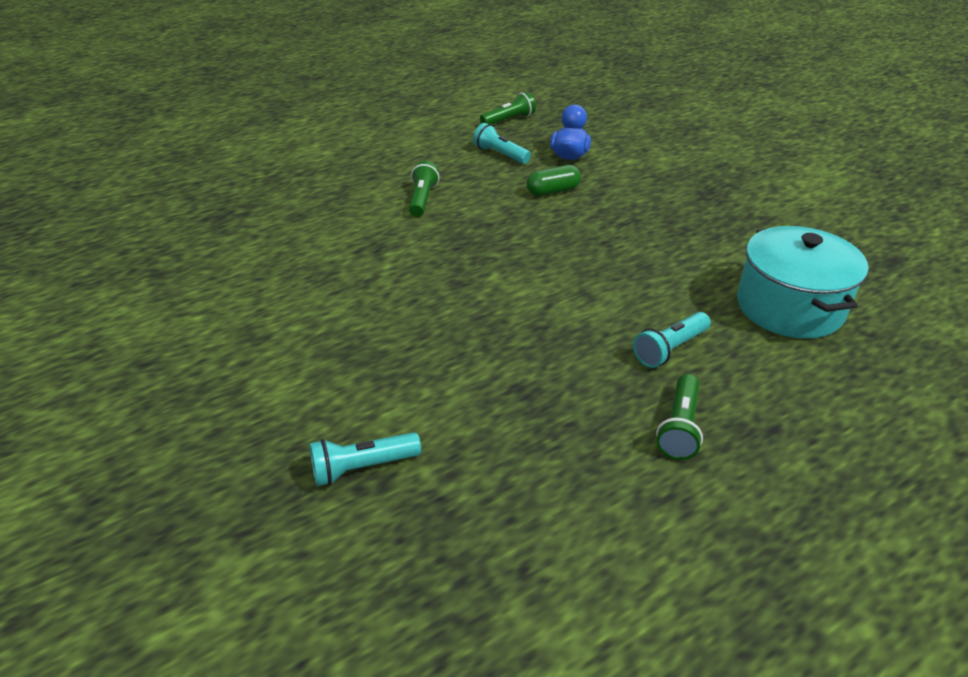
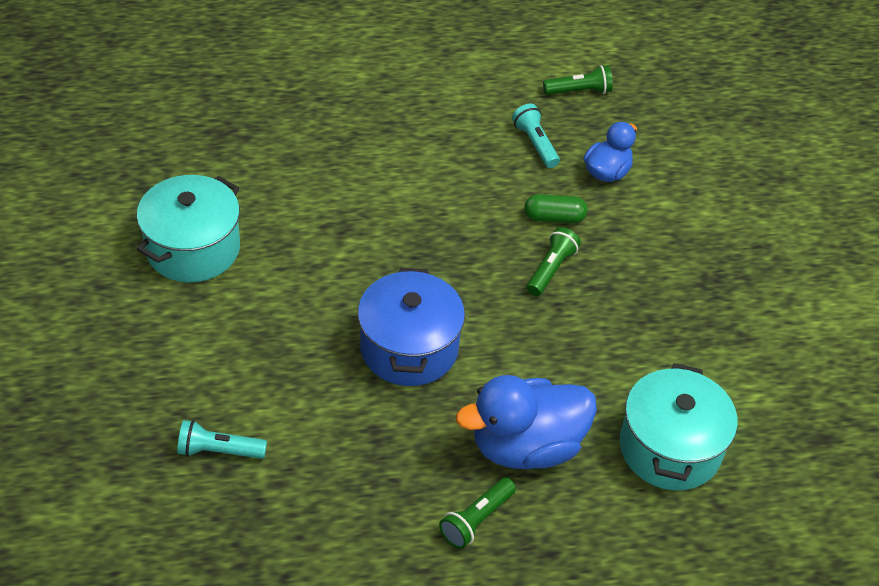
camera: 20 degrees right, 10 degrees up
green flashlight [409,161,439,217] -> green flashlight moved to [527,227,581,296]
turquoise flashlight [633,312,711,368] -> blue duck [456,375,597,469]
none -> turquoise pot [137,175,240,283]
none -> blue pot [358,268,465,386]

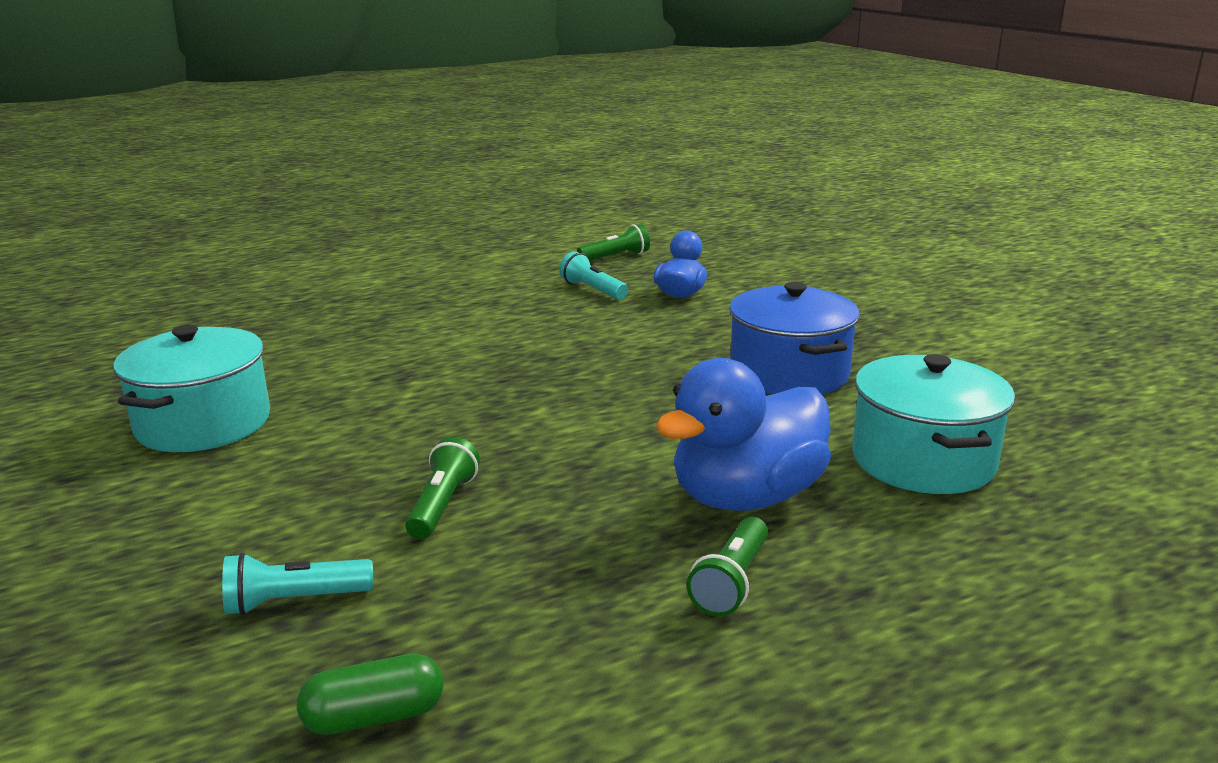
camera: 15 degrees left, 25 degrees down
blue pot [358,268,465,386] -> blue pot moved to [729,282,860,394]
green capsule [524,194,587,223] -> green capsule moved to [297,654,443,735]
green flashlight [527,227,581,296] -> green flashlight moved to [405,437,480,539]

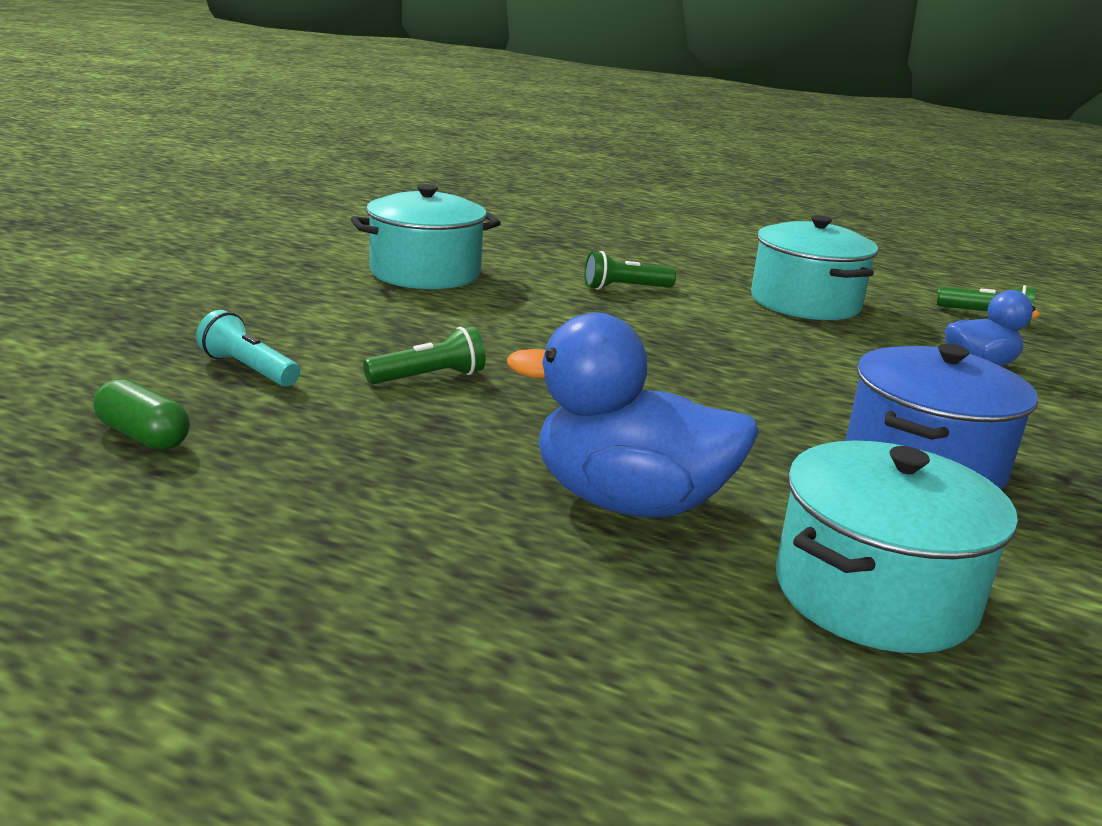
camera: 50 degrees right, 0 degrees up
turquoise flashlight [559,251,628,300] -> none
green flashlight [686,517,768,616] -> green flashlight moved to [584,251,676,290]
none -> turquoise pot [751,215,878,320]

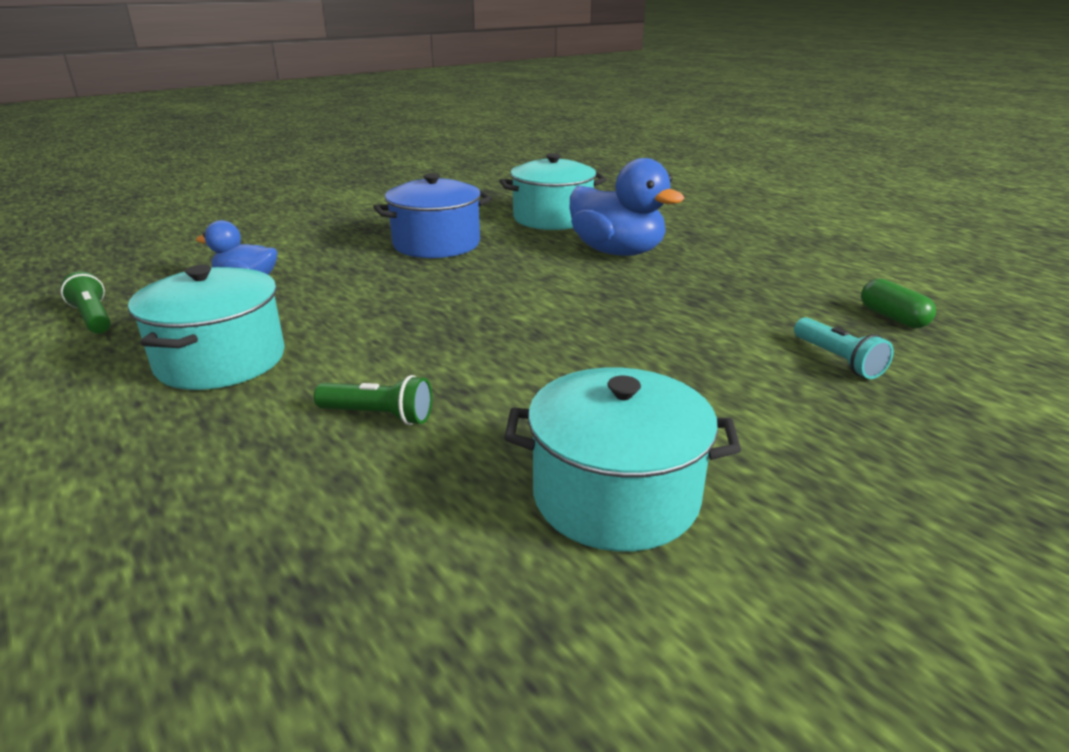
camera: 150 degrees left, 5 degrees up
green flashlight [363,326,485,384] -> none

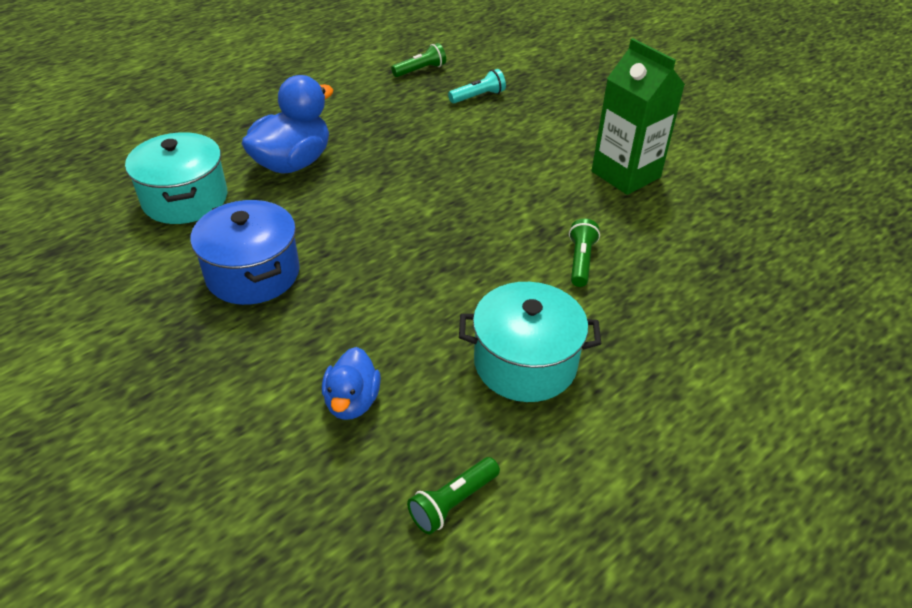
camera: 95 degrees left, 15 degrees up
turquoise pot [504,367,741,552] -> green carton [592,38,685,195]
green capsule [861,279,936,328] -> green flashlight [391,43,446,77]

